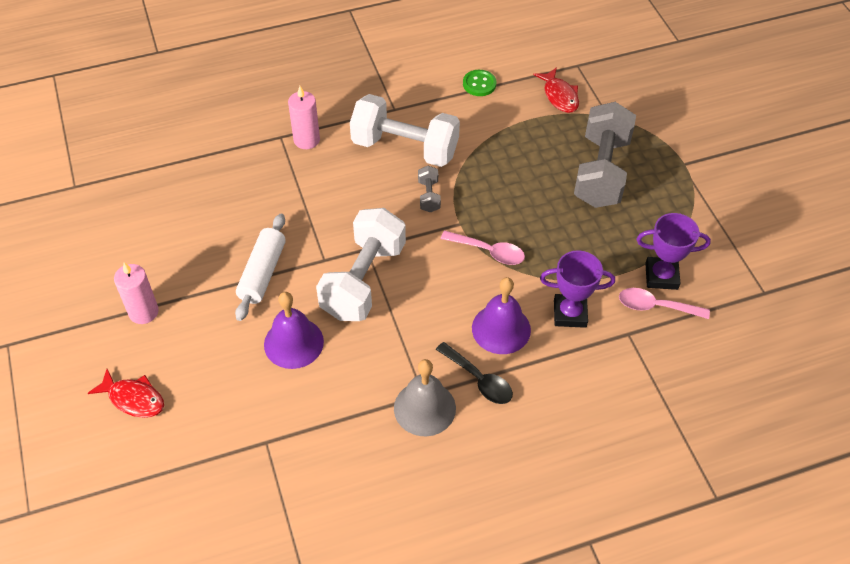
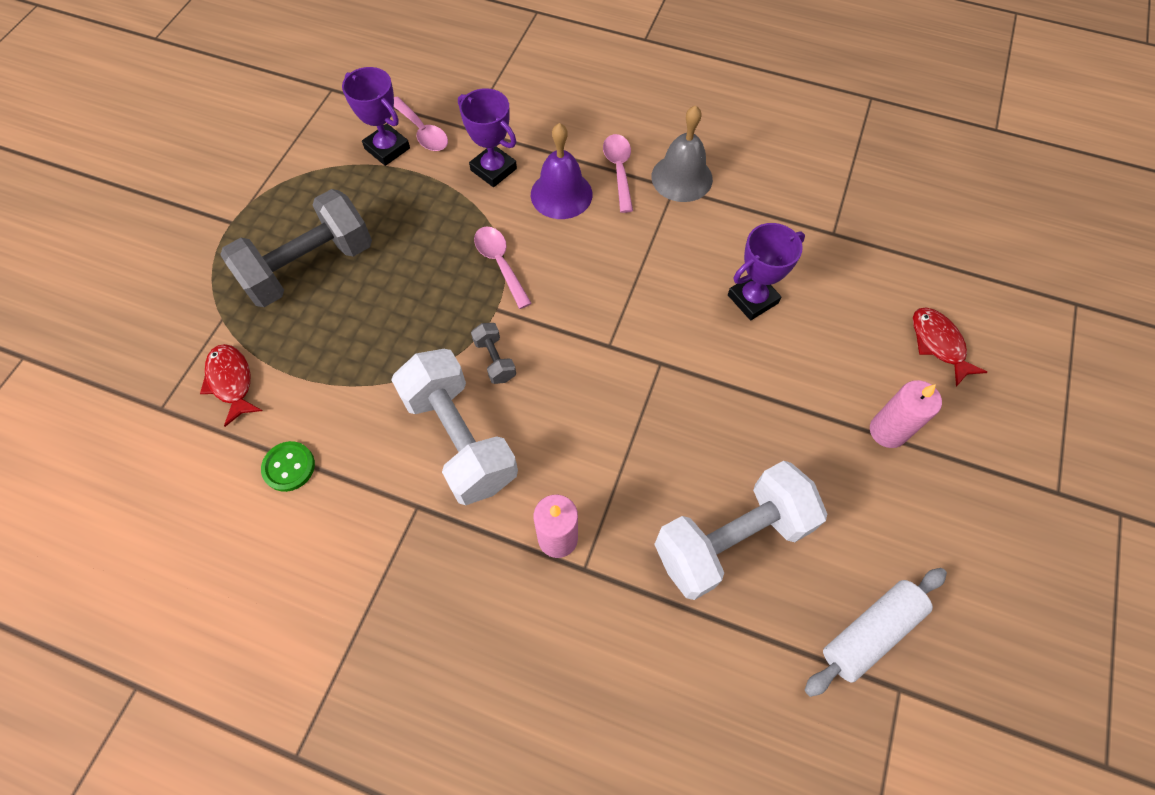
camera: 140 degrees left, 10 degrees up
white rolling pin [235,213,286,321] -> white rolling pin moved to [805,568,947,697]
purple bell [264,292,324,369] -> purple trophy [728,223,805,320]
white dumbbell [316,208,406,321] -> white dumbbell moved to [654,461,827,600]
grey dumbbell [418,166,441,212] -> grey dumbbell turned 60 degrees counterclockwise [471,323,516,384]
black spoon [436,342,513,404] -> pink spoon [603,134,633,213]
red fish [533,67,579,113] -> red fish turned 45 degrees counterclockwise [200,344,262,427]

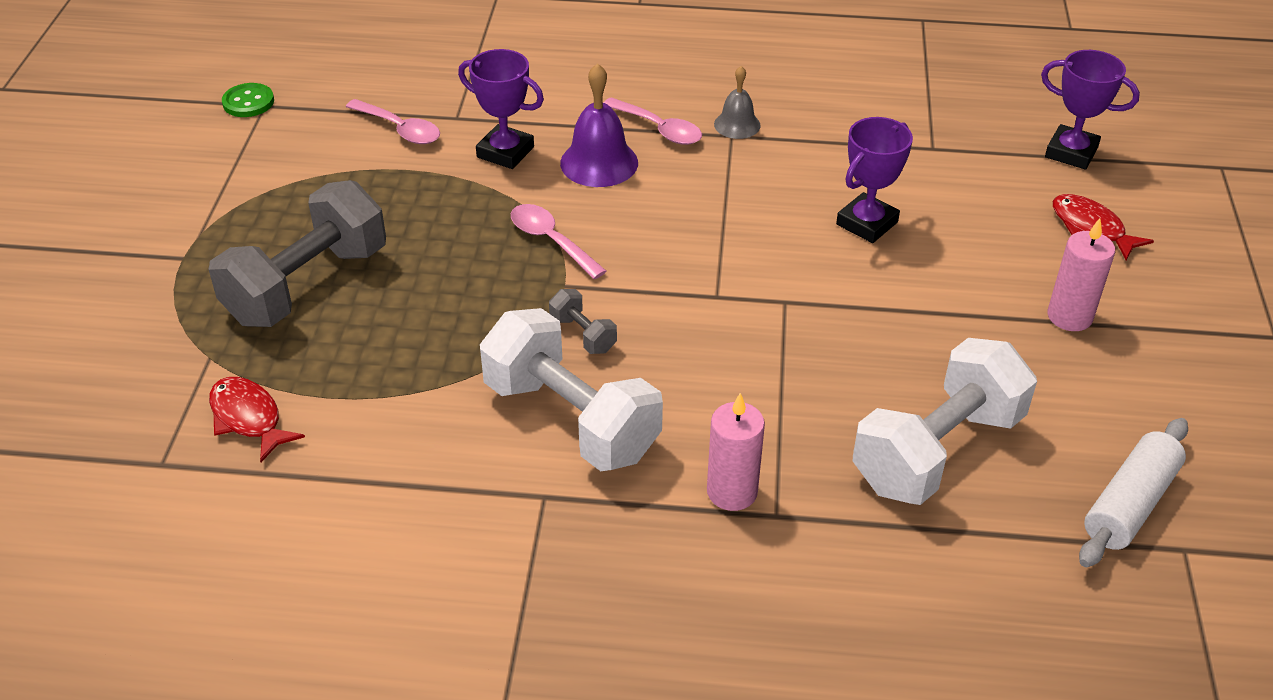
camera: 15 degrees left, 20 degrees down
green button [261,441,315,492] -> green button moved to [222,83,274,117]
purple trophy [342,67,410,166] -> purple trophy moved to [1041,50,1140,170]
pink spoon [603,134,633,213] -> pink spoon turned 150 degrees clockwise [603,97,702,145]
grey bell [651,105,713,202] -> grey bell [714,66,761,139], size x0.62

